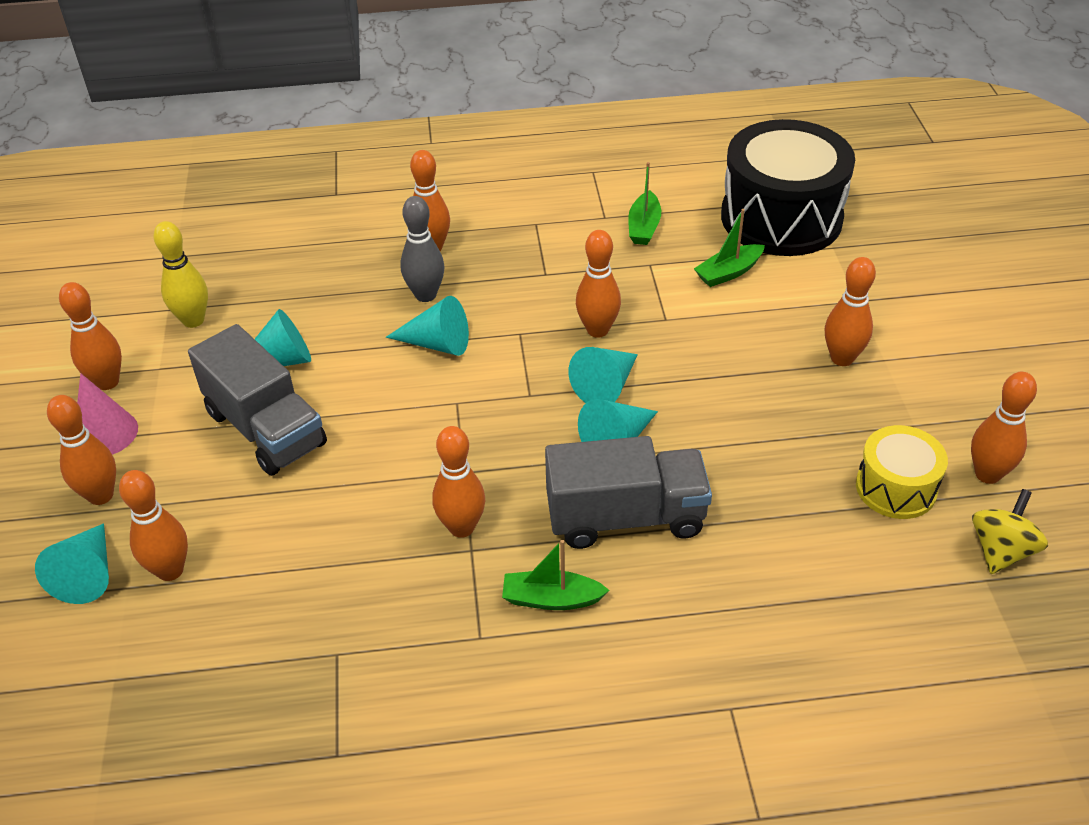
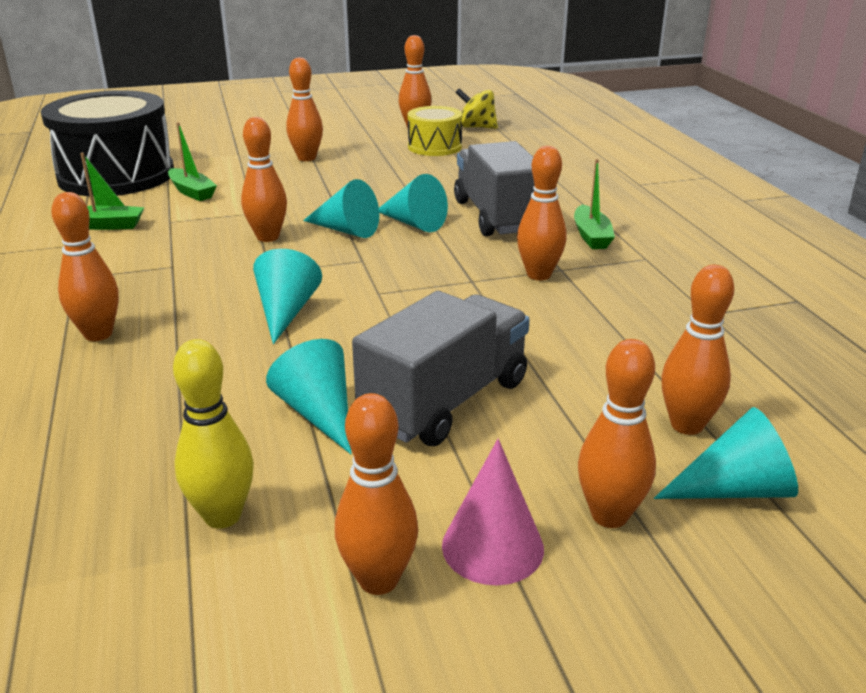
camera: 100 degrees left, 15 degrees down
grey bowling pin [400,196,445,302] -> none

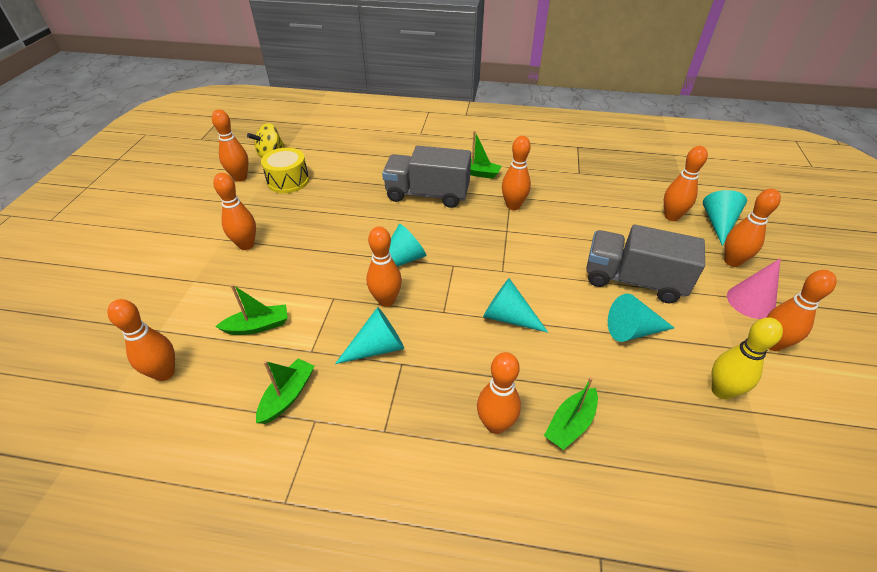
camera: 65 degrees left, 15 degrees up
black drum [41,90,174,196] -> orange bowling pin [107,299,175,381]
grey truck [352,291,530,446] -> grey truck turned 45 degrees counterclockwise [586,225,705,303]
turquoise cone [379,174,448,232] -> turquoise cone moved to [335,307,404,364]
none -> green boat [544,377,598,450]

